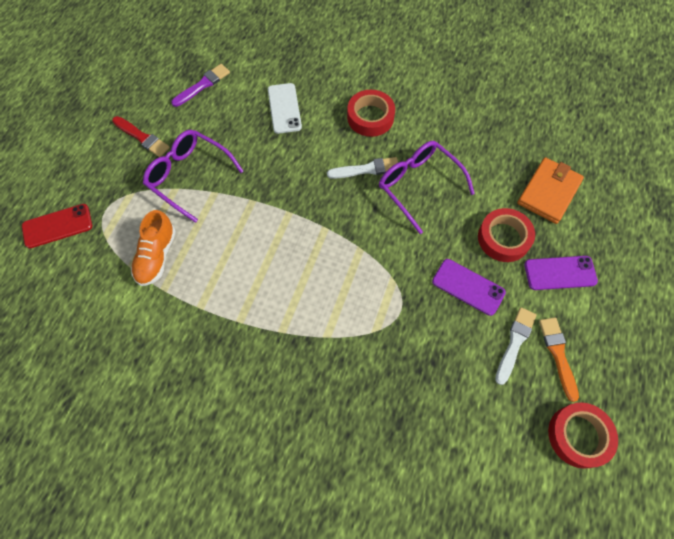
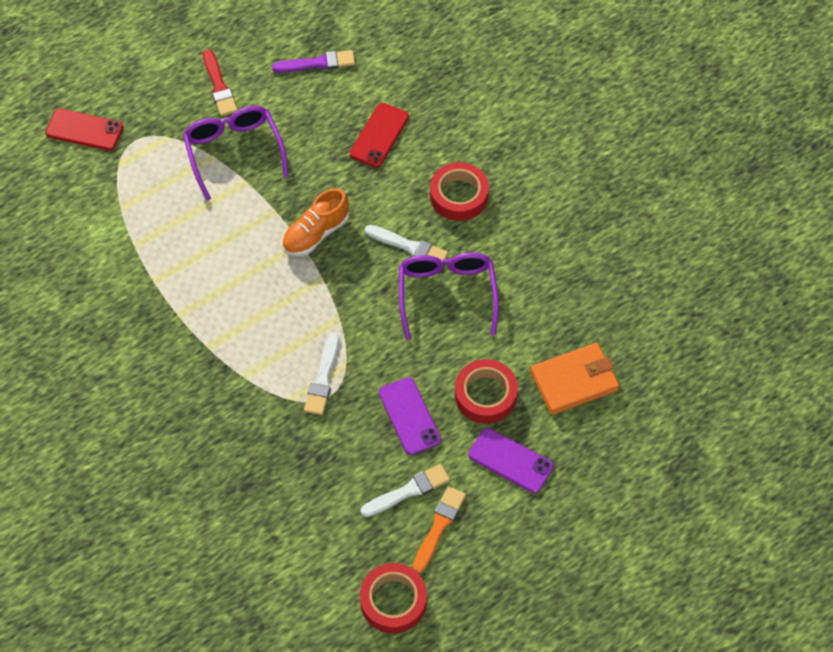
camera: 35 degrees right, 5 degrees down
orange shoe [131,210,176,286] -> orange shoe moved to [282,188,349,256]
white phone [268,83,302,134] -> red phone [350,103,409,168]
none -> white brush [304,333,339,415]

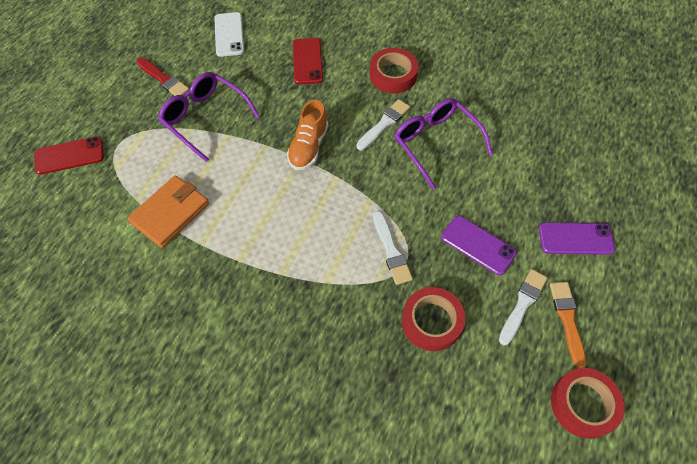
camera: 30 degrees left, 0 degrees up
purple brush [272,50,355,73] -> white phone [214,12,244,57]
white brush [365,225,448,260] -> white brush turned 45 degrees counterclockwise [356,99,410,150]
red tape [455,359,518,424] -> red tape moved to [402,287,465,351]
orange wallet [530,343,620,415] -> orange wallet moved to [127,176,209,248]

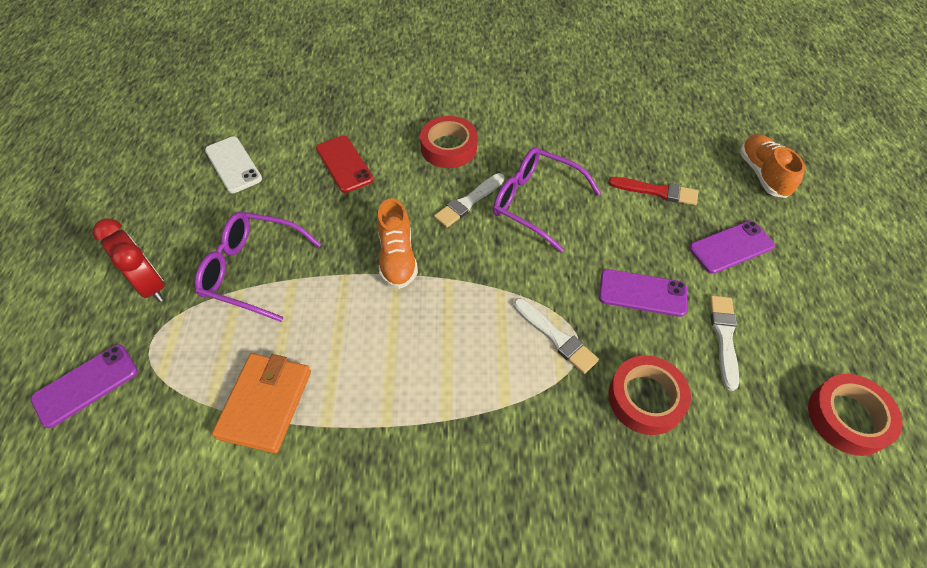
camera: 25 degrees left, 5 degrees down
red phone [35,136,104,175] -> purple phone [31,344,138,428]
red brush [136,58,189,96] -> red brush moved to [608,177,698,205]
white brush [356,99,410,150] -> white brush turned 150 degrees counterclockwise [434,173,504,228]
orange brush [550,282,586,368] -> none
none -> red clock [92,219,165,302]
none -> orange shoe [740,134,805,198]

